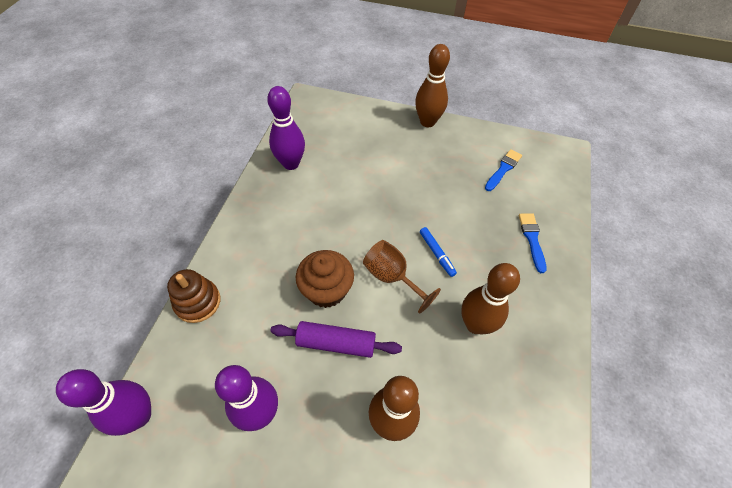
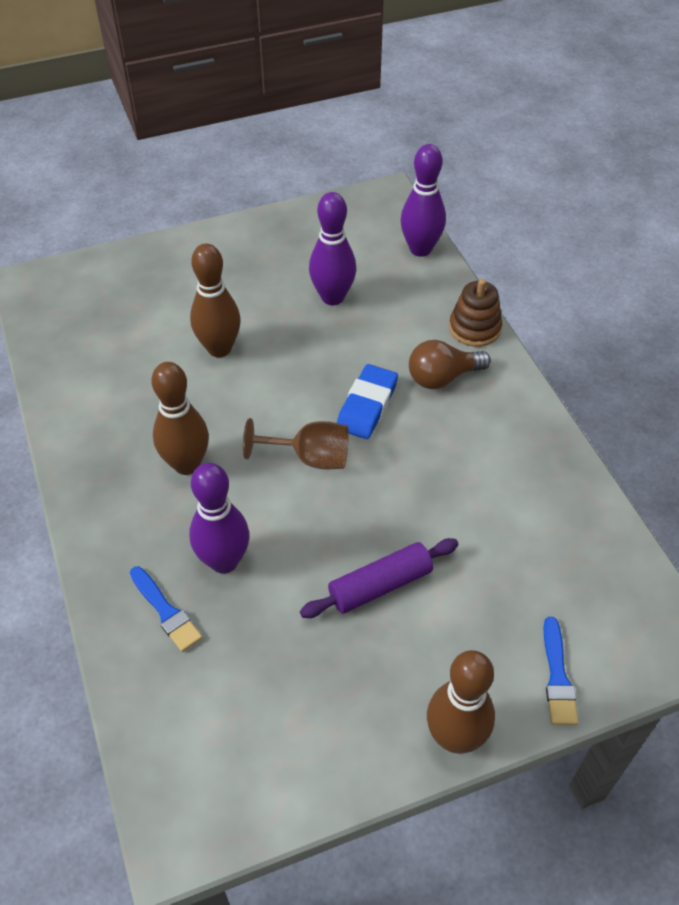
camera: 145 degrees right, 5 degrees down
purple bowling pin [267,86,305,170] -> purple bowling pin moved to [189,463,249,574]
purple rolling pin [270,321,402,358] -> purple rolling pin moved to [300,538,458,618]
brown cupcake [296,250,354,308] -> blue eraser [337,364,398,439]
blue marker [420,227,457,277] -> none
blue brush [485,149,522,191] -> blue brush moved to [543,617,578,725]
none -> brown light bulb [409,340,491,389]

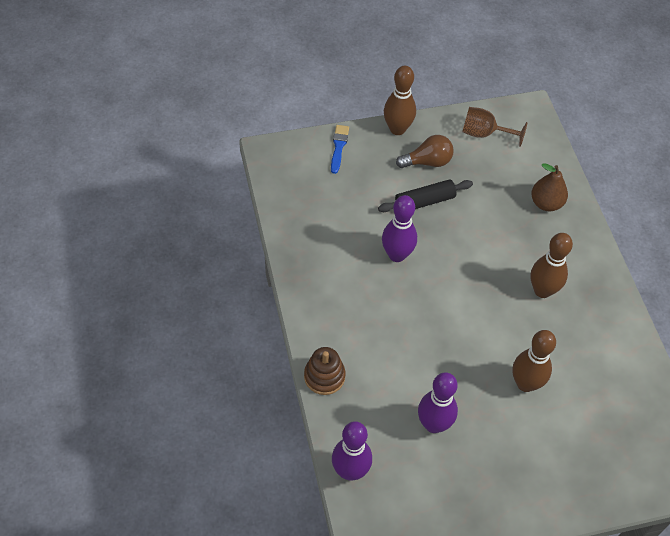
camera: 175 degrees left, 5 degrees up
blue brush [130,567,202,652] -> brown pear [531,163,568,211]
purple bowling pin [189,463,249,574] -> purple bowling pin moved to [382,195,417,262]
brown goblet [243,418,349,469] -> brown goblet moved to [462,107,527,147]
purple rolling pin [300,538,458,618] -> black rolling pin [378,180,473,212]
blue eraser [337,364,398,439] -> none
brown light bulb [409,340,491,389] -> brown light bulb moved to [396,135,454,168]

